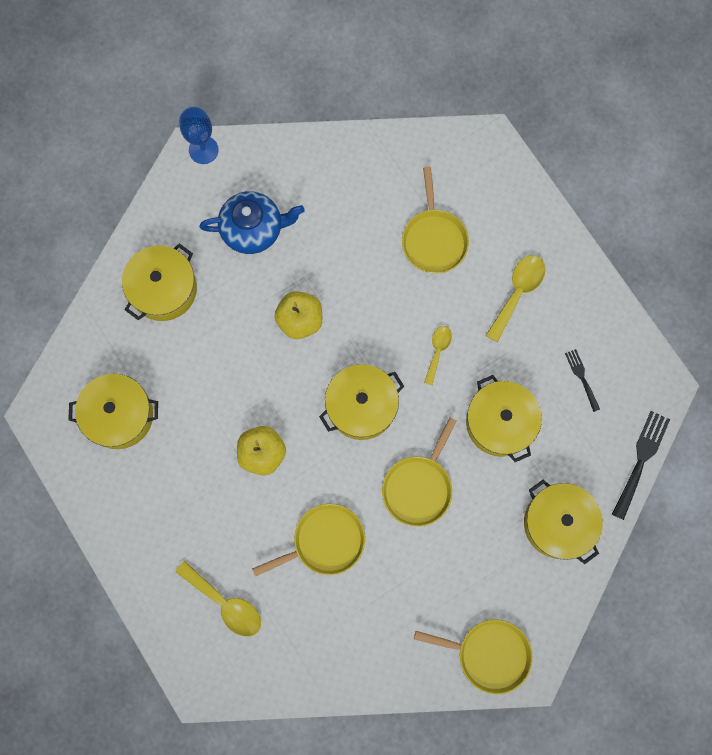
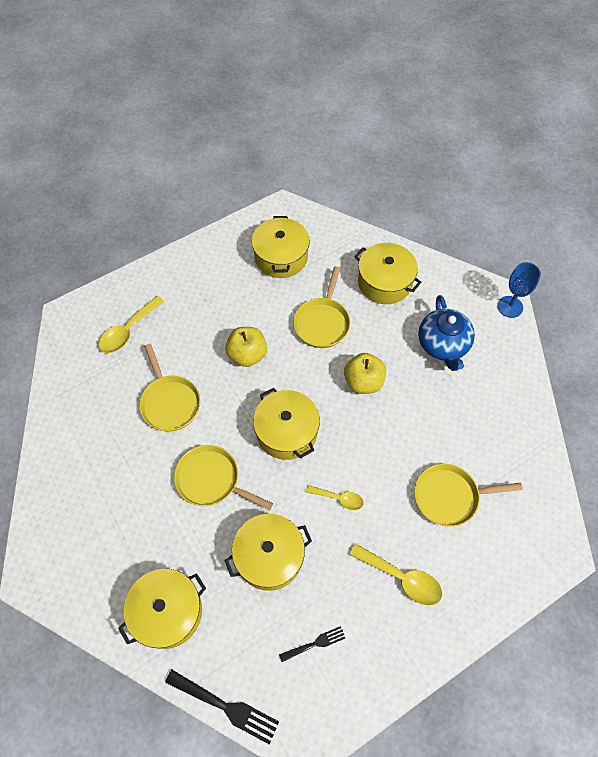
camera: 90 degrees right, 15 degrees down
yellow pan [414,620,533,694] -> yellow pan moved to [293,267,351,348]

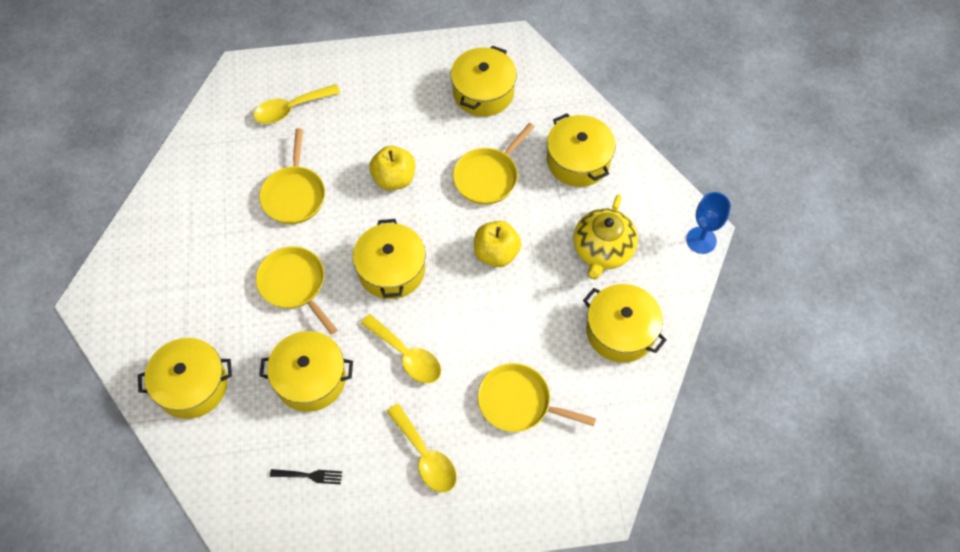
camera: 25 degrees right, 0 degrees up
black fork [165,670,279,745] -> none
yellow spoon [306,485,364,510] -> yellow spoon [360,314,441,383], size x1.59
blue teapot [418,295,475,371] -> yellow teapot [573,194,638,280]
none -> yellow pot [583,284,667,363]

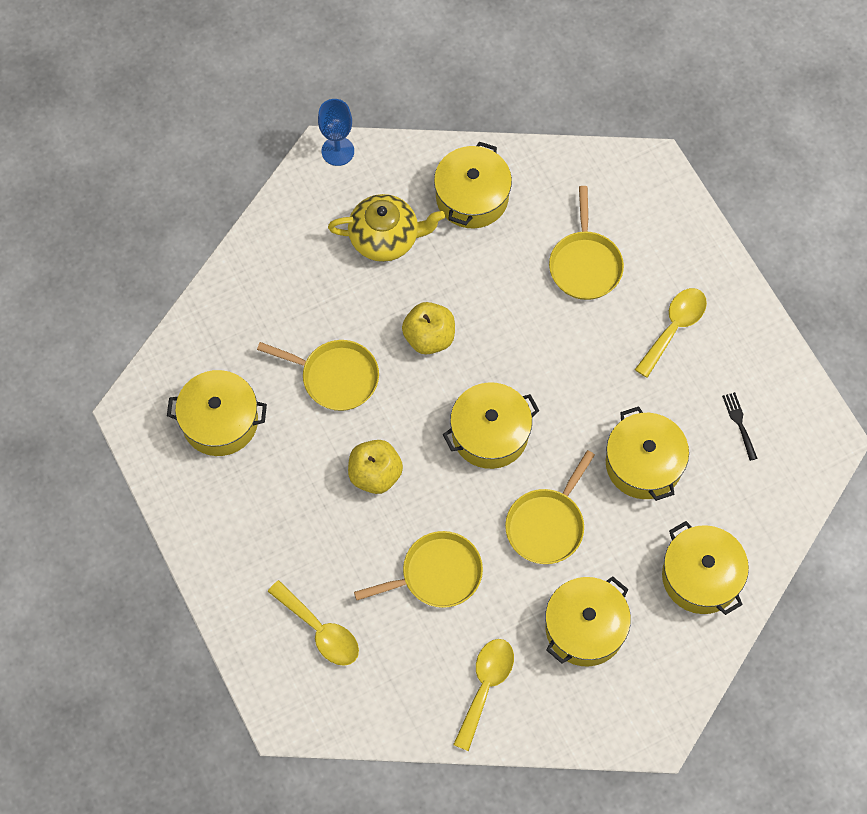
camera: 110 degrees left, 5 degrees up
yellow spoon [360,314,441,383] -> yellow spoon moved to [453,639,514,751]
yellow pot [547,113,616,187] -> yellow pot moved to [545,577,631,667]

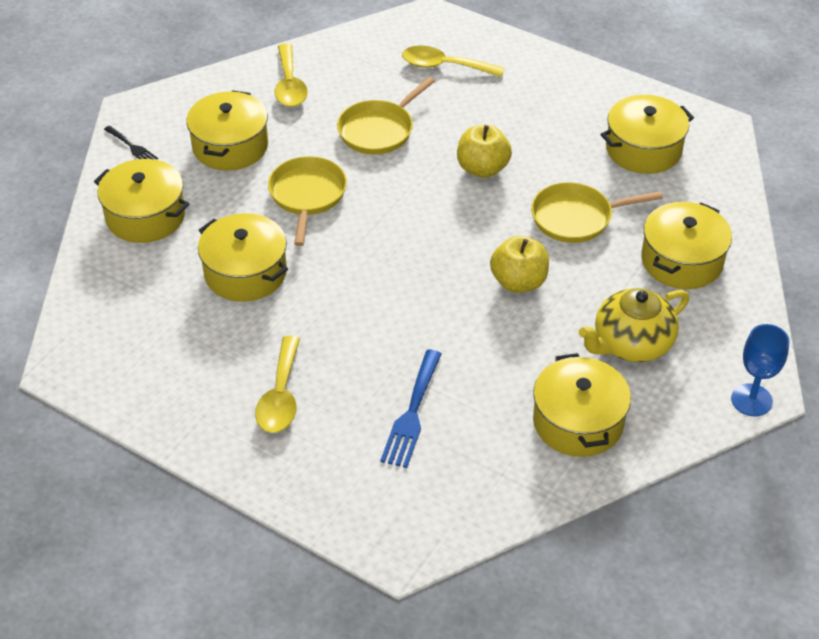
camera: 150 degrees right, 20 degrees down
yellow pot [442,382,539,469] -> yellow pot moved to [641,202,732,289]
yellow pan [549,186,624,300] -> blue fork [380,349,442,468]
black fork [722,392,758,461] -> black fork moved to [104,126,158,160]

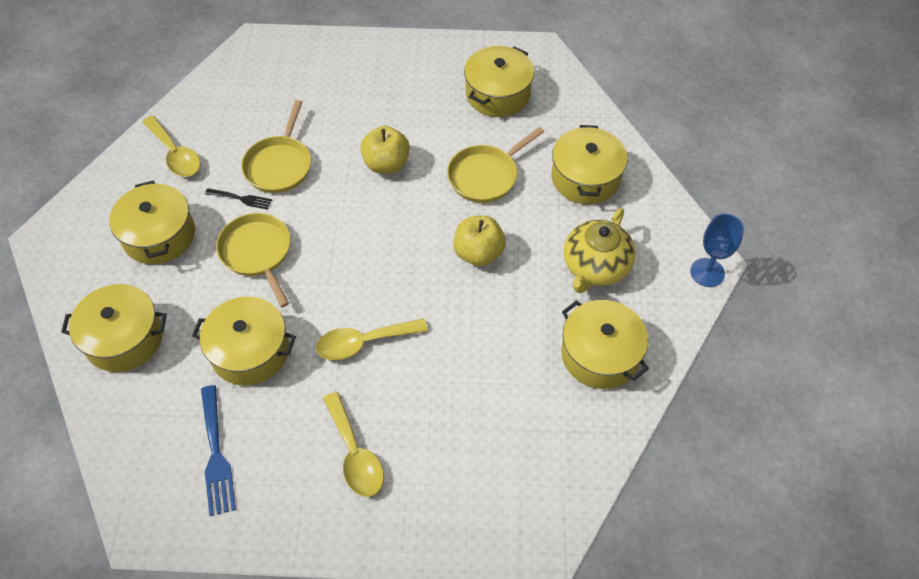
camera: 30 degrees left, 10 degrees up
black fork [104,126,158,160] -> black fork moved to [205,188,272,210]
blue fork [380,349,442,468] -> blue fork moved to [201,385,236,516]
yellow spoon [402,46,504,77] -> yellow spoon moved to [316,319,428,360]

